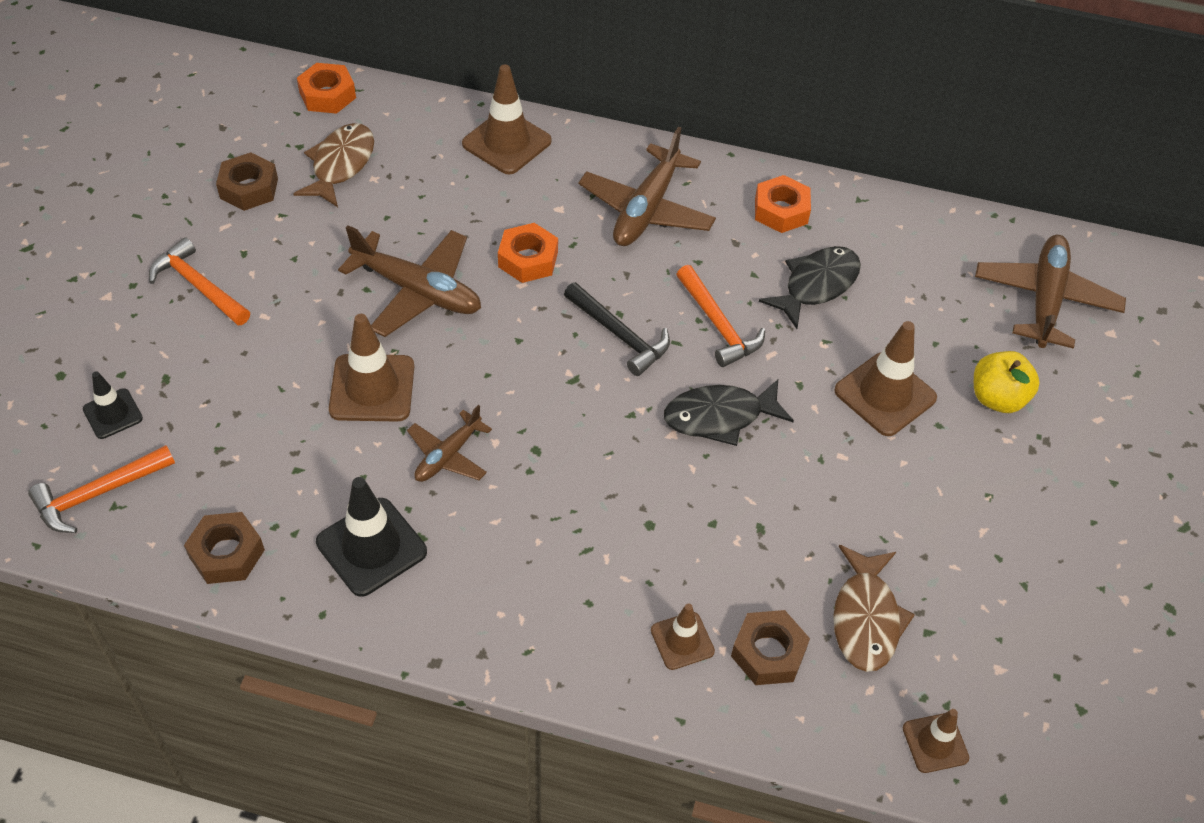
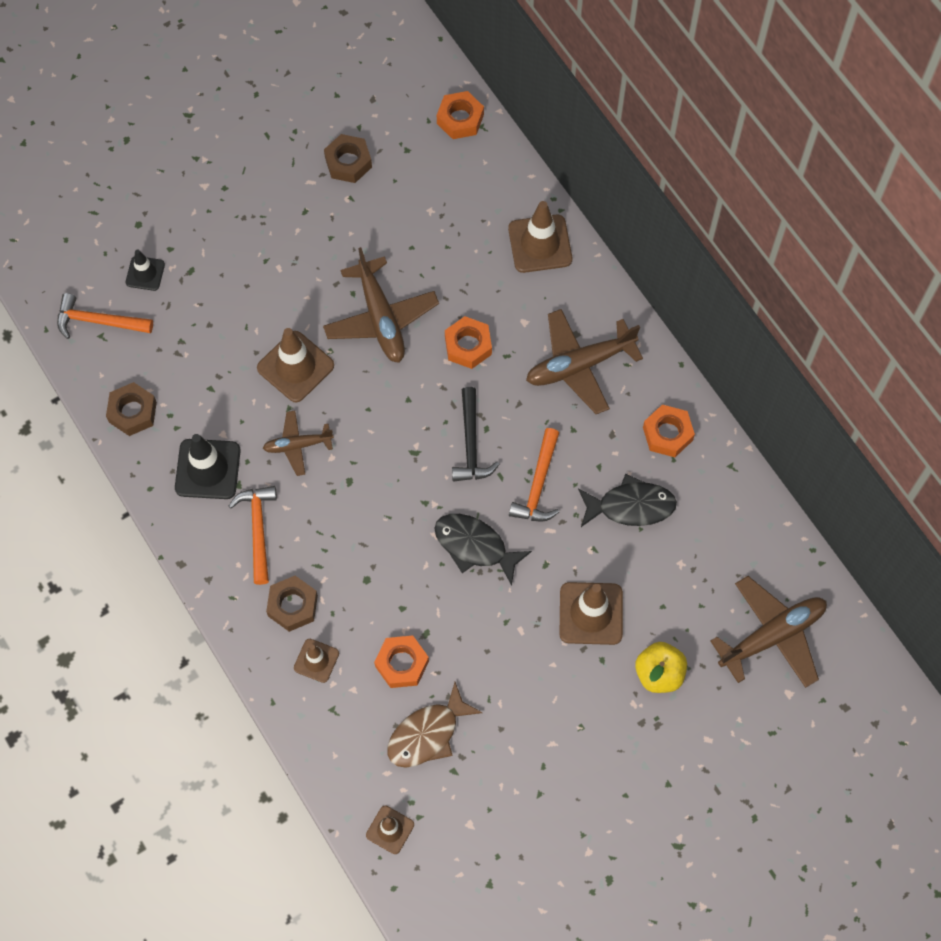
camera: 45 degrees right, 15 degrees up
orange hammer [149,237,250,326] -> orange hammer moved to [229,486,277,585]
brown fish [293,123,374,207] -> none
brown nut [731,610,810,685] -> brown nut moved to [266,576,318,632]
none -> orange nut [374,635,429,688]

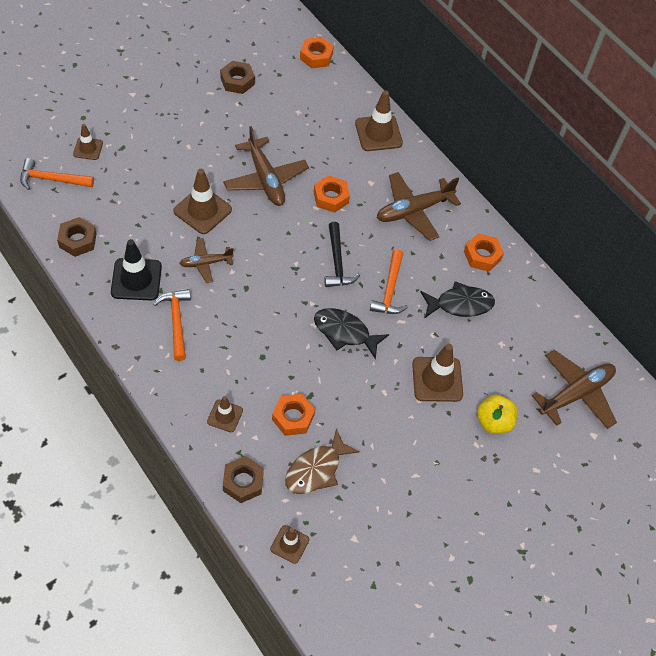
camera: 10 degrees left, 10 degrees down
black traffic cone [126,249,165,291] -> brown traffic cone [73,124,103,160]
brown nut [266,576,318,632] -> brown nut moved to [223,456,264,503]

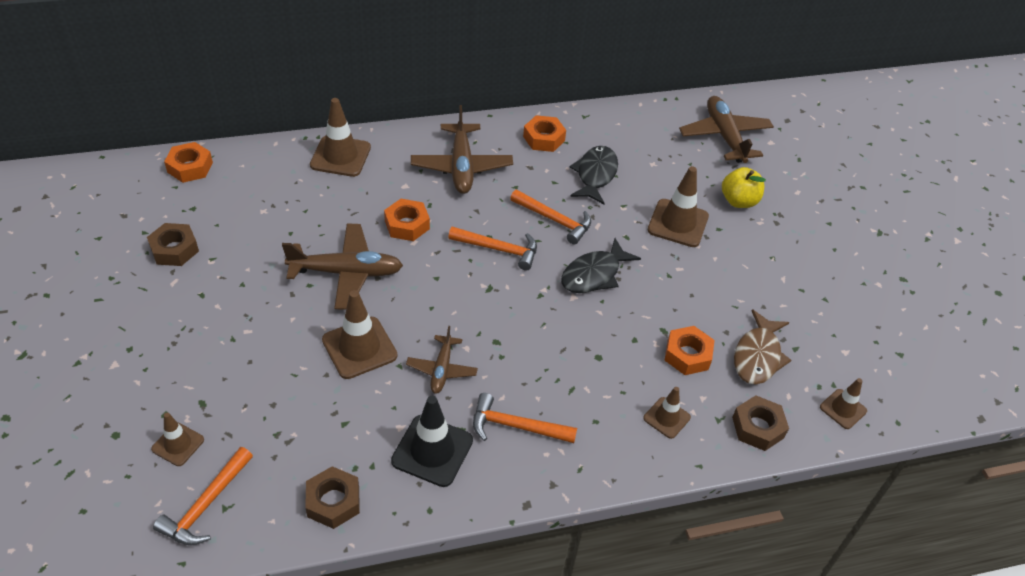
camera: 65 degrees left, 10 degrees down
brown fish [285,429,360,494] -> brown fish turned 45 degrees clockwise [734,309,791,385]
black hammer [324,222,360,287] -> orange hammer [448,226,537,270]

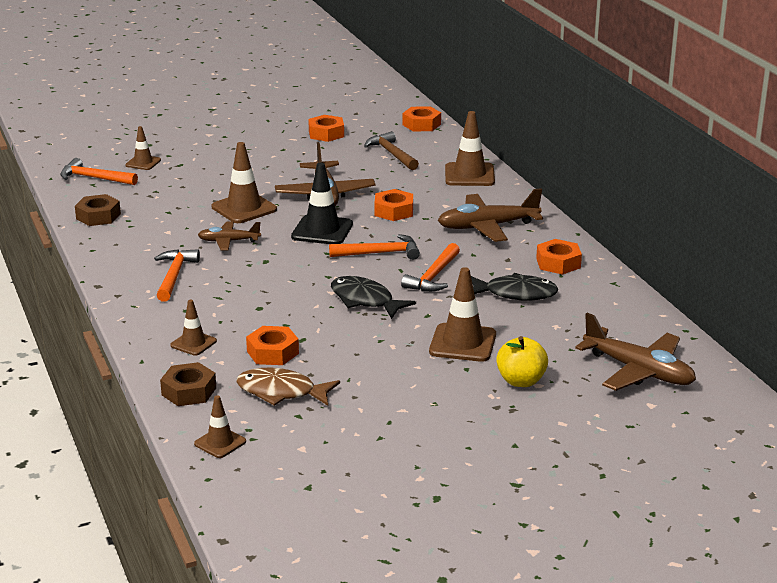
camera: 85 degrees right, 20 degrees down
brown nut [147,223,199,266] -> orange nut [308,115,344,142]
black traffic cone [391,396,473,487] -> black traffic cone moved to [291,163,353,244]
orange hammer [448,226,537,270] -> orange hammer turned 105 degrees counterclockwise [329,234,420,260]
brown plane [679,96,774,163] -> brown plane turned 60 degrees clockwise [575,313,696,391]
none -> brown hammer [364,131,419,170]

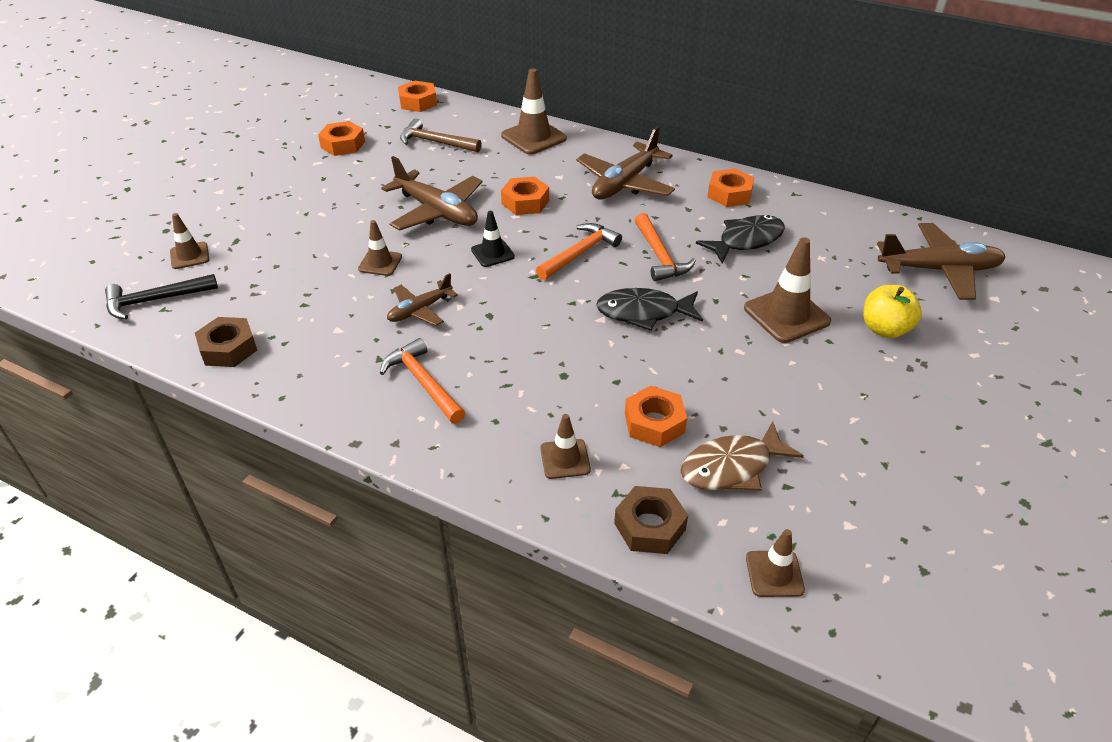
camera: 40 degrees left, 15 degrees up
orange hammer [60,158,138,185] -> black hammer [105,274,218,319]
brown traffic cone [212,142,277,223] -> brown traffic cone [358,220,402,276], size x0.59
black traffic cone [291,163,353,244] -> black traffic cone [471,211,515,267], size x0.59

